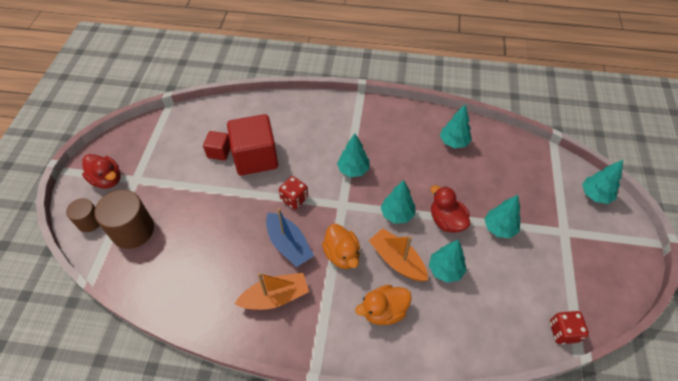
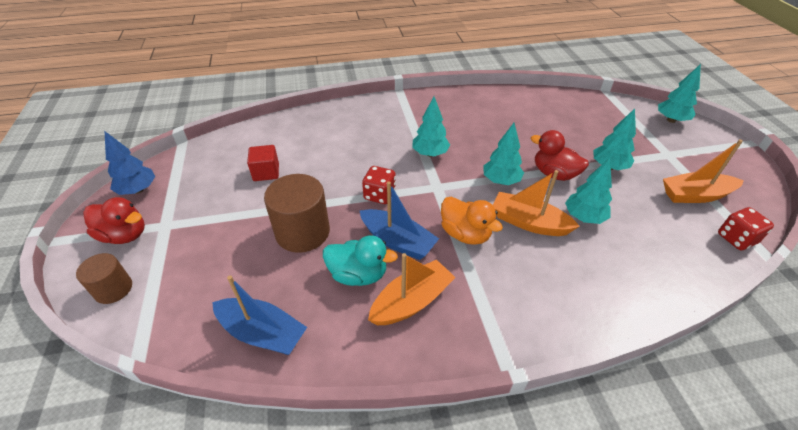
camera: 20 degrees left, 10 degrees down
brown cylinder [94,190,154,249] -> brown cylinder moved to [264,174,330,253]
red cube [227,114,278,175] -> none
orange duck [355,285,412,325] -> none
turquoise tree [440,104,472,148] -> none
none -> blue tree [105,131,155,195]
none -> blue boat [212,275,307,355]
none -> turquoise duck [323,235,398,286]
none -> orange boat [663,139,744,203]

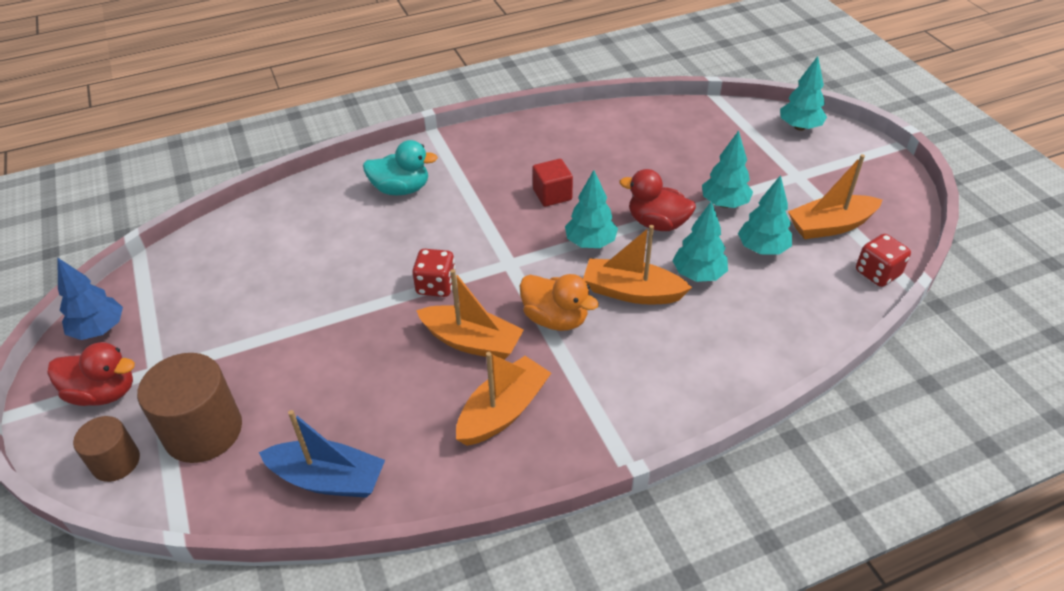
camera: 10 degrees left, 0 degrees up
red cube [247,145,279,181] -> red cube moved to [533,159,573,207]
brown cylinder [264,174,330,253] -> brown cylinder moved to [137,353,242,463]
turquoise duck [323,235,398,286] -> turquoise duck moved to [363,140,438,195]
blue boat [360,181,439,260] -> orange boat [416,269,524,360]
turquoise tree [412,97,450,157] -> turquoise tree moved to [738,175,792,254]

